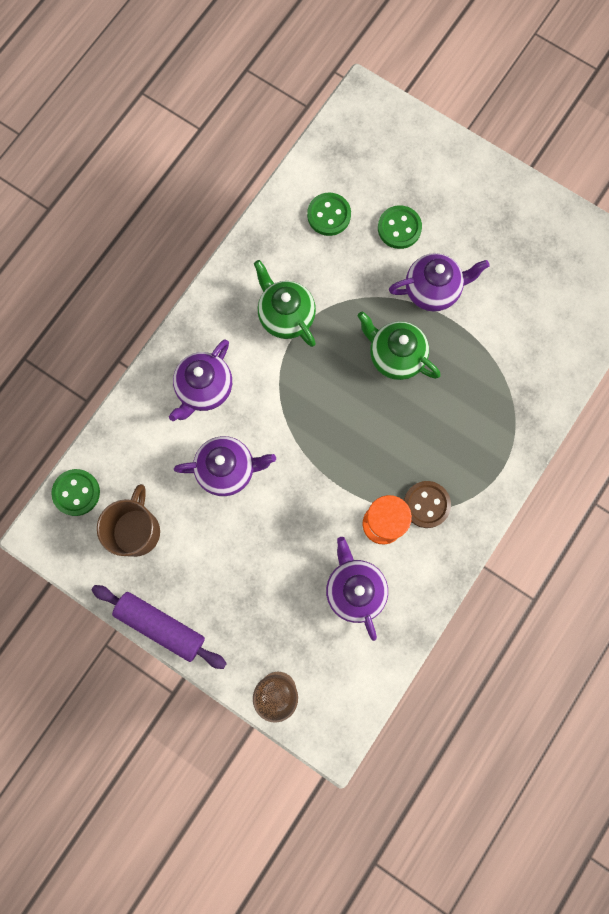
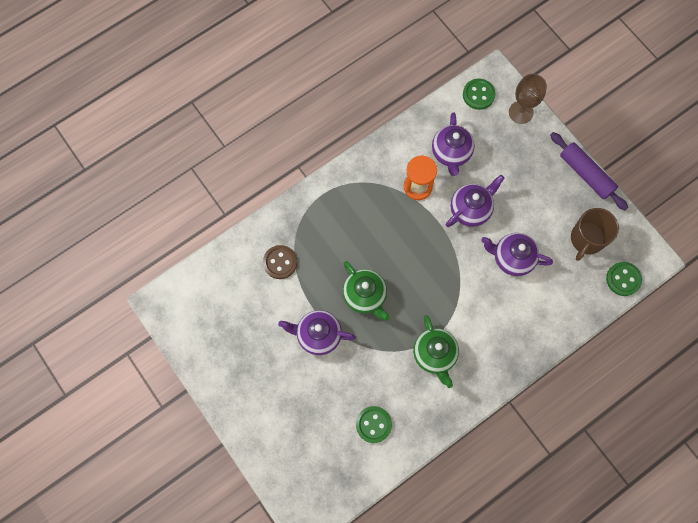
camera: 160 degrees left, 5 degrees down
purple teapot [169,340,232,421] -> purple teapot moved to [446,175,504,227]
green button [378,205,422,249] -> green button moved to [463,79,495,110]
brown button [404,481,451,528] -> brown button moved to [263,245,297,279]

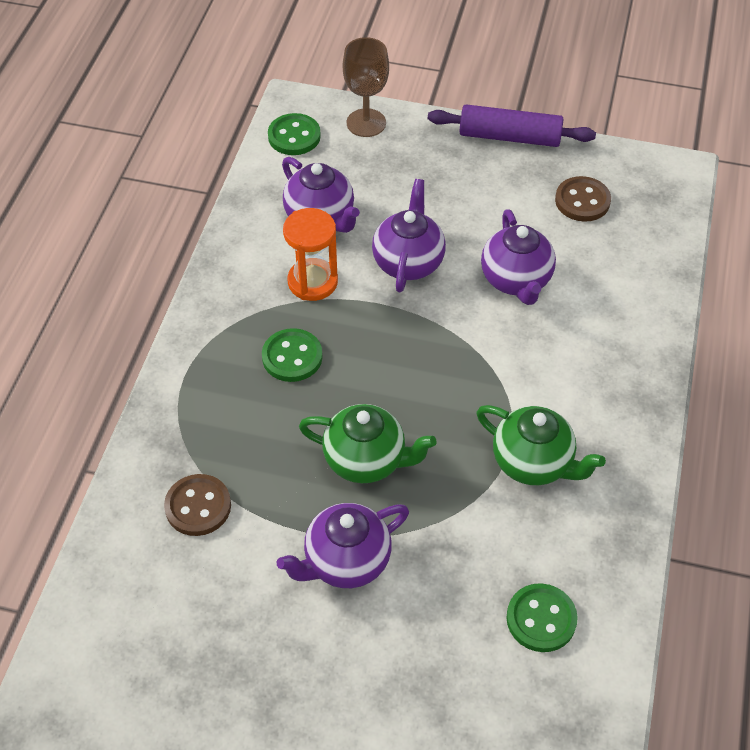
camera: 40 degrees left, 20 degrees down
purple teapot [481,233,553,276] -> purple teapot turned 75 degrees counterclockwise [481,209,556,305]
brown mug [571,208,619,261] -> brown button [555,176,611,221]
green button [606,262,642,296] -> green button moved to [262,328,323,382]

